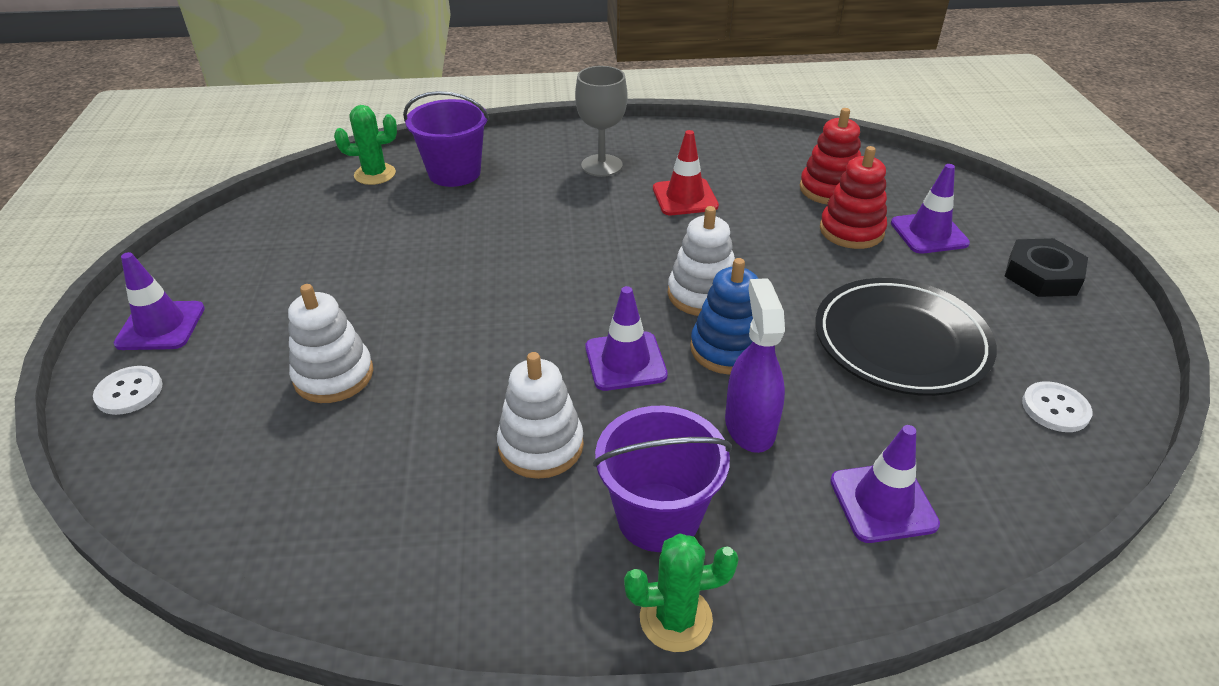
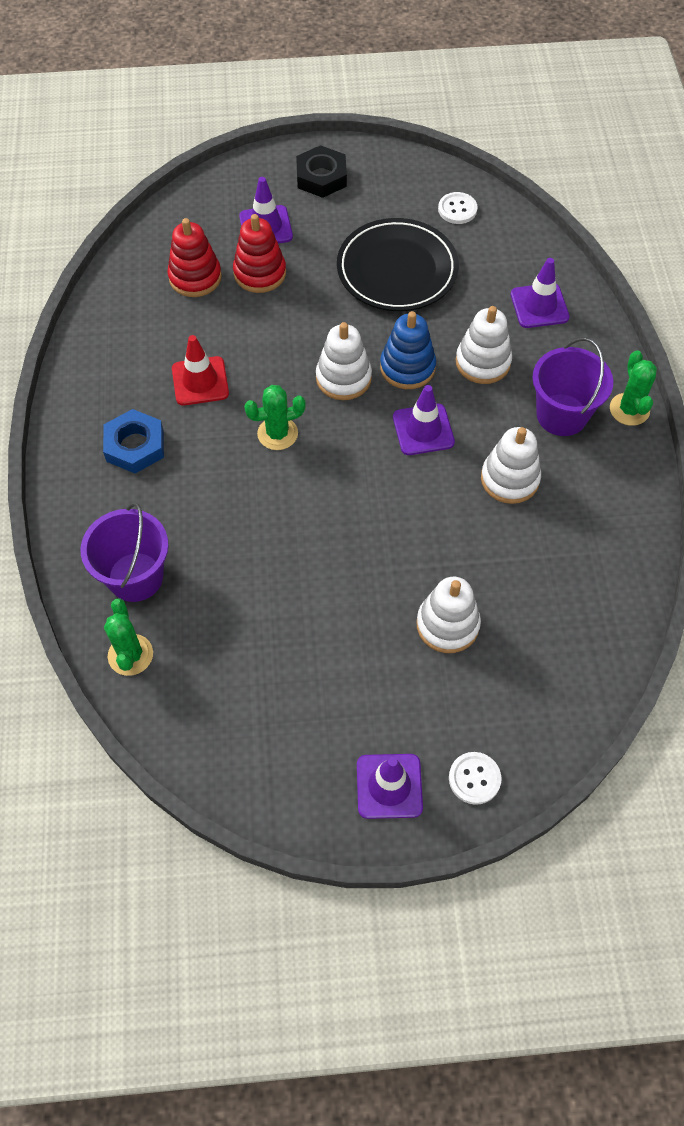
camera: 90 degrees left, 20 degrees up
grey goblet [575,66,628,177] -> blue nut [103,409,164,474]
purple spray bottle [725,278,785,453] -> white stacking toy [456,306,512,384]
none -> green cactus [244,385,306,450]

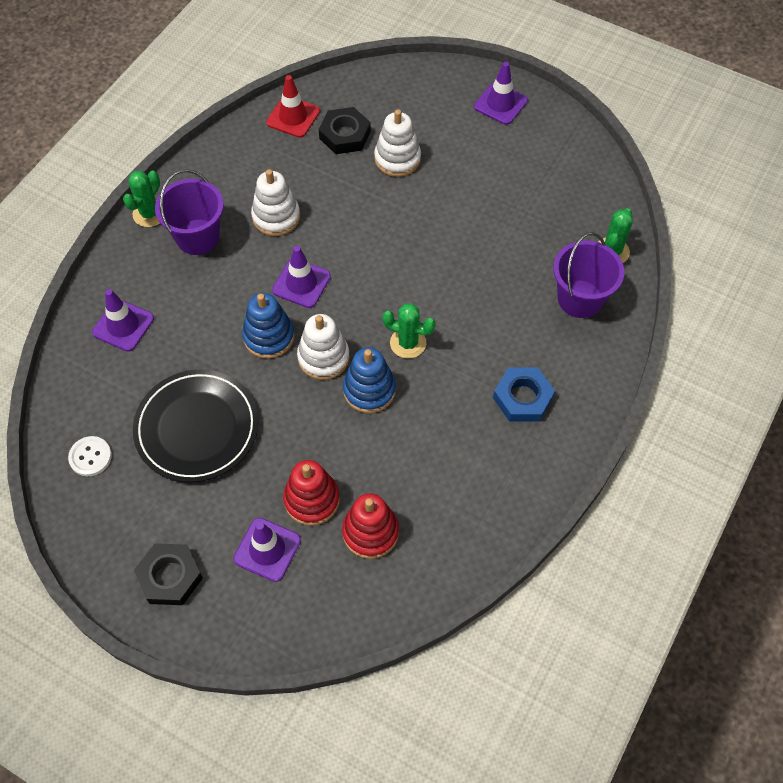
camera: 145 degrees left, 0 degrees up
red traffic cone [172,335,229,406] -> red traffic cone moved to [266,75,320,138]
white button [449,752,502,805] -> none
white stacking toy [456,306,512,384] -> none
none -> black nut [319,107,371,154]
none -> blue stacking toy [343,347,396,413]

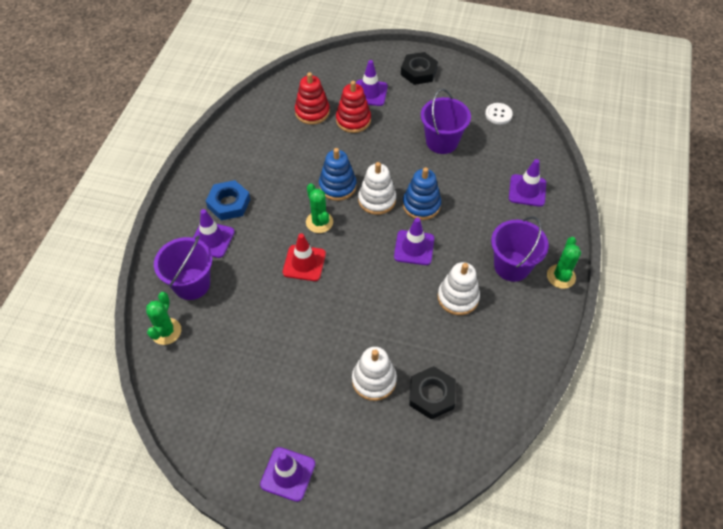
camera: 165 degrees right, 5 degrees down
black plate [133,369,258,482] -> purple bucket [421,89,471,154]
red traffic cone [266,75,320,138] -> red traffic cone moved to [283,233,326,281]
green cactus [382,303,436,359] -> green cactus turned 60 degrees clockwise [306,183,333,233]
none -> purple traffic cone [193,209,235,258]

